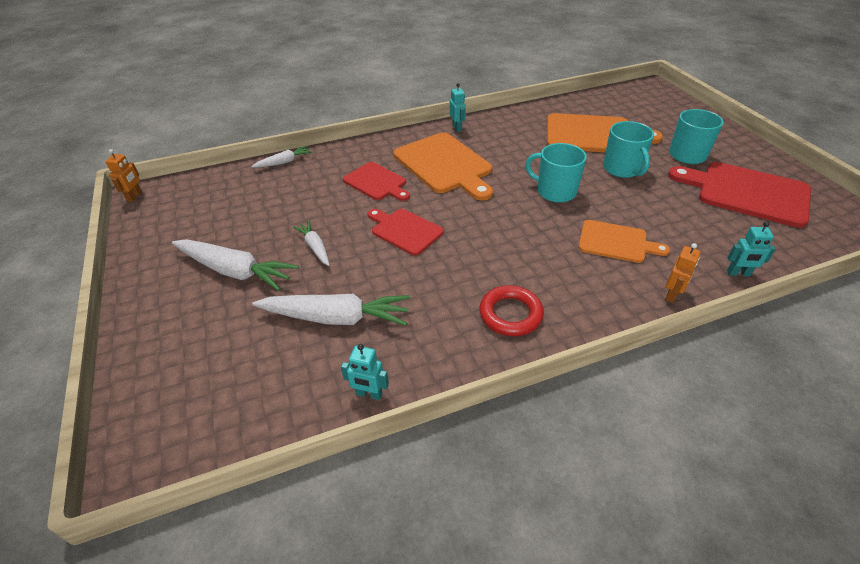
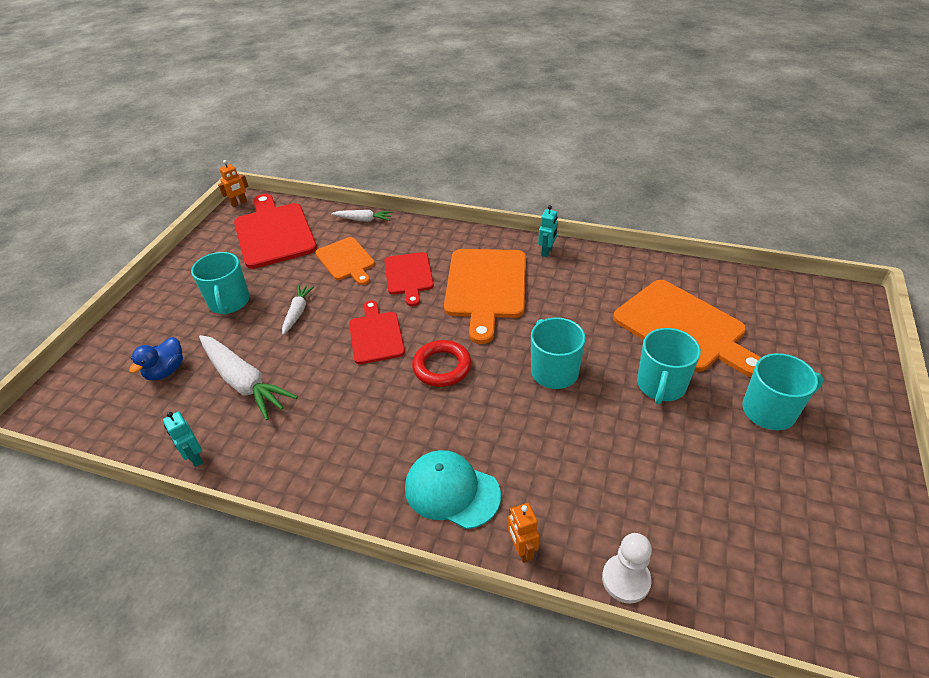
camera: 40 degrees right, 0 degrees up
white carrot [172,240,299,291] -> turquoise mug [191,252,250,315]
red ring [479,285,544,336] -> red ring moved to [412,340,471,387]
orange cutting board [579,220,670,263] -> orange cutting board moved to [315,237,375,285]
orange robot [665,243,701,303] -> orange robot turned 90 degrees clockwise [508,503,540,563]
red cutting board [668,162,811,228] -> red cutting board moved to [234,194,317,269]
turquoise robot [727,222,776,276] -> white pawn [602,533,652,603]
none -> blue duck [129,337,183,381]
none -> turquoise cap [405,450,501,529]

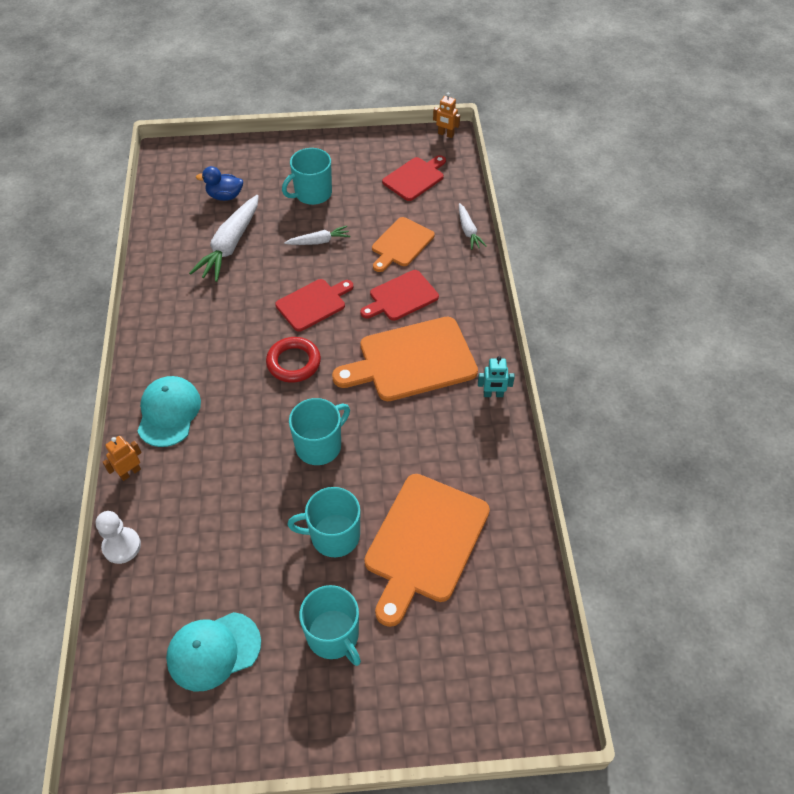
camera: 65 degrees right, 10 degrees up
turquoise robot [163,412,203,467] -> none
red cutting board [234,194,317,269] -> red cutting board [382,155,446,201], size x0.60
none -> turquoise cap [166,612,261,691]

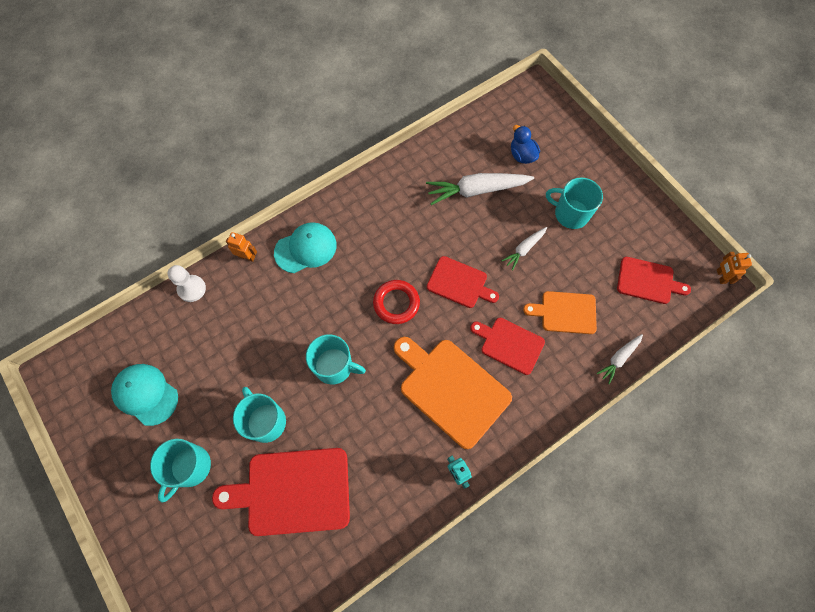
camera: 60 degrees right, 15 degrees up
white carrot [284,226,350,245] -> white carrot turned 90 degrees clockwise [501,227,547,270]
orange cutting board [364,474,490,627] -> red cutting board [212,448,350,536]

